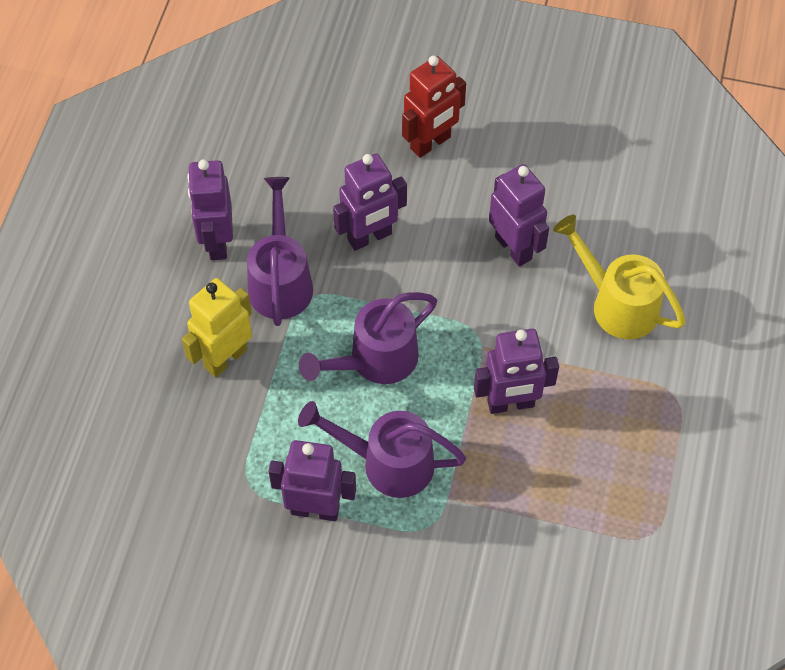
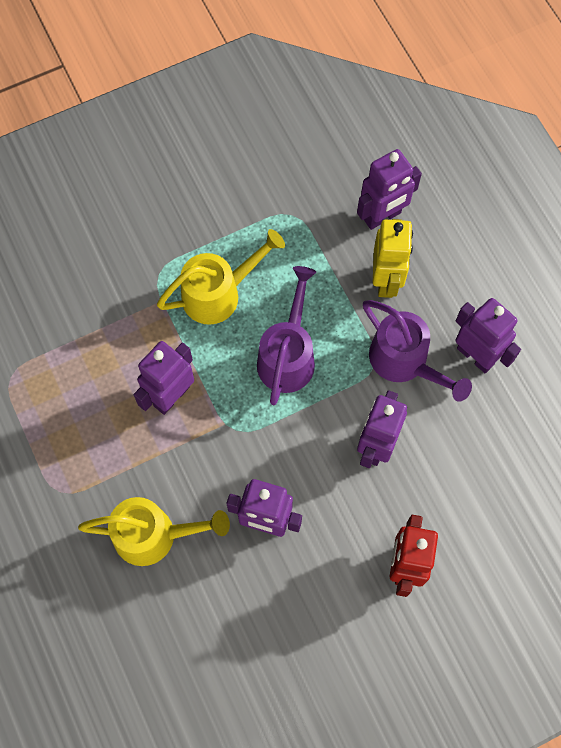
camera: 140 degrees right, 10 degrees up
purple robot [269,440,356,521] -> purple robot moved to [357,149,422,230]
purple watering can [298,401,466,498] -> yellow watering can [157,229,285,325]

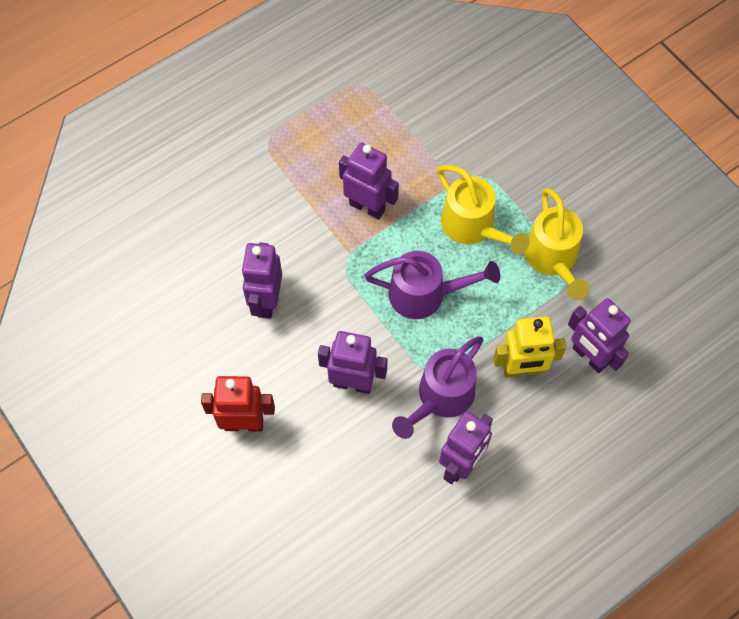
camera: 80 degrees right, 5 degrees down
yellow watering can [78,497,230,566] -> yellow watering can moved to [525,188,589,300]

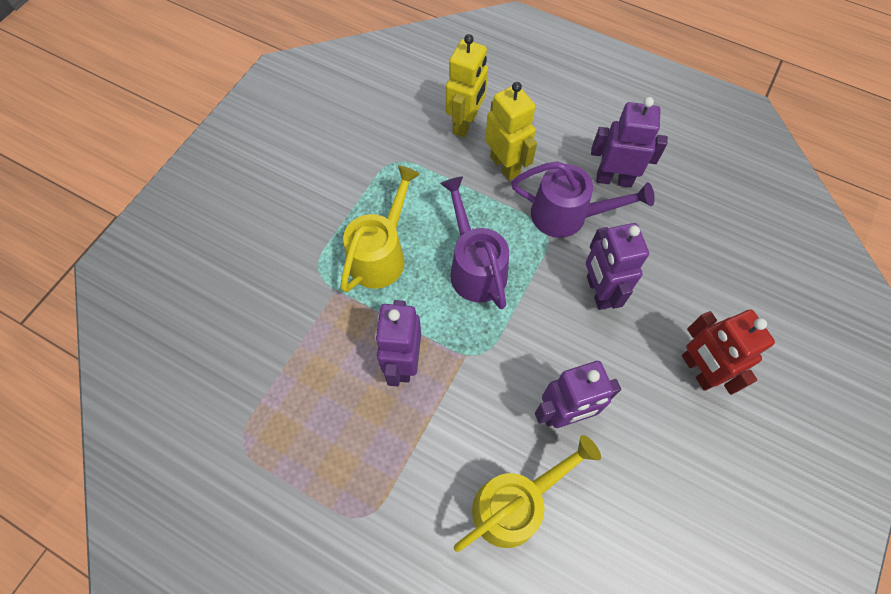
camera: 115 degrees left, 0 degrees up
yellow watering can [525,188,589,300] -> yellow watering can moved to [454,435,601,552]
purple robot [568,298,631,373] -> yellow robot [446,34,488,137]

